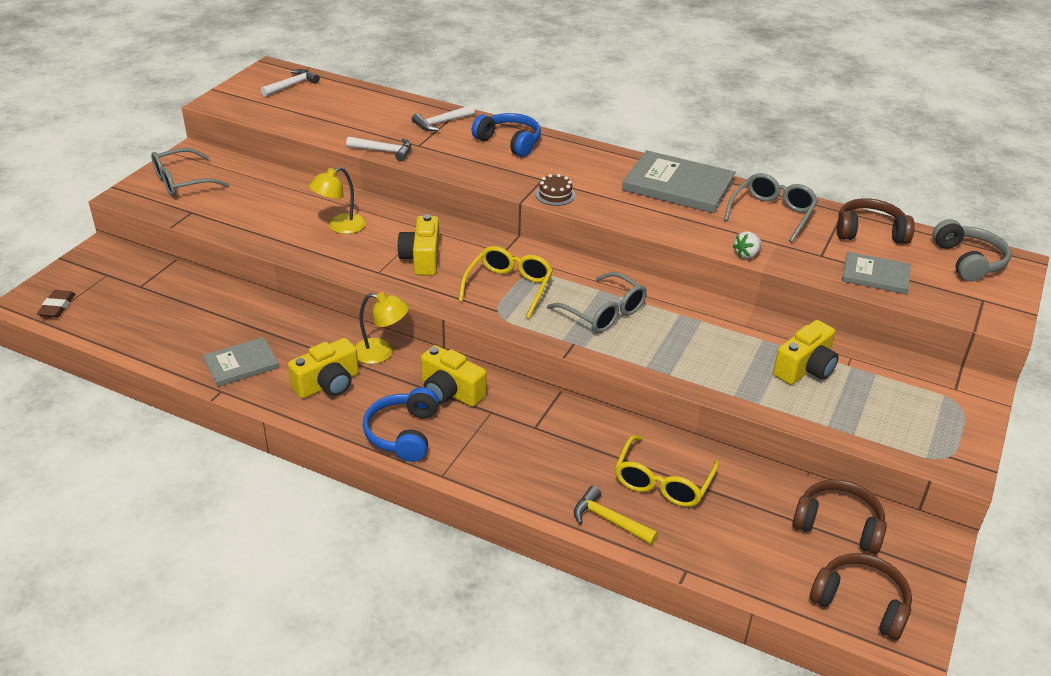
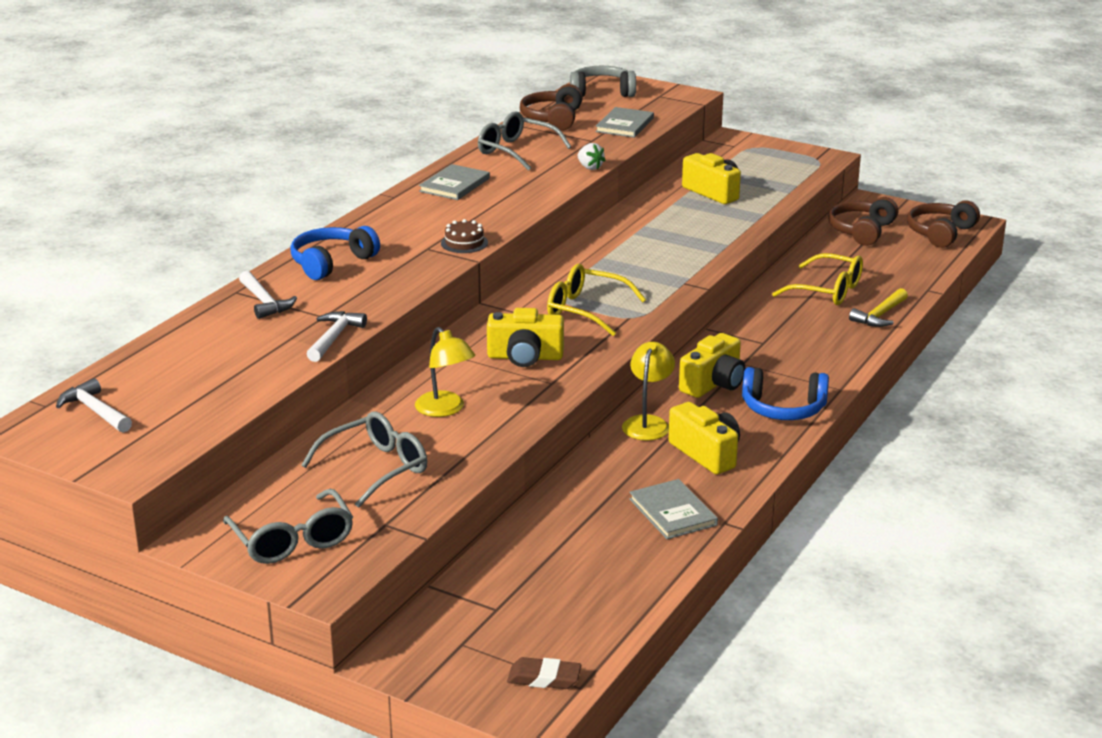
camera: 85 degrees left, 10 degrees down
grey glasses [547,272,647,333] -> grey glasses moved to [301,412,427,508]
grey book [622,150,736,213] -> grey book [419,164,490,200], size x0.59

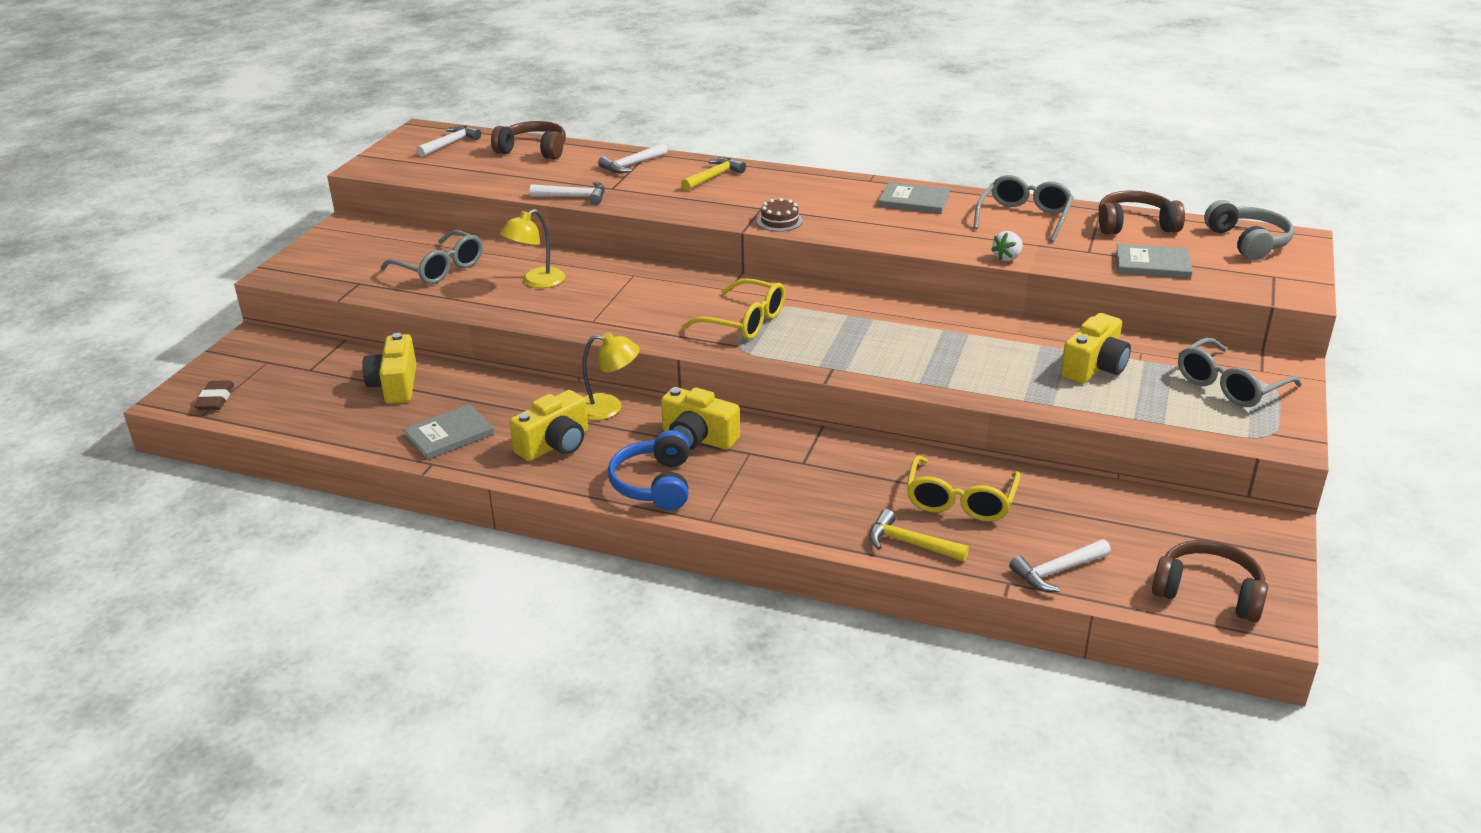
camera: 80 degrees right, 5 degrees up
grey glasses [223,489,353,564] -> grey glasses moved to [1178,337,1302,407]
blue headphones [290,226,380,280] -> yellow hammer [681,157,746,191]
yellow camera [487,308,564,367] -> yellow camera moved to [362,333,416,404]
yellow glasses [547,264,646,336] -> yellow glasses turned 105 degrees clockwise [681,278,785,340]
brown headphones [828,197,898,246] -> brown headphones moved to [491,121,566,159]
none -> white hammer [1009,539,1111,592]

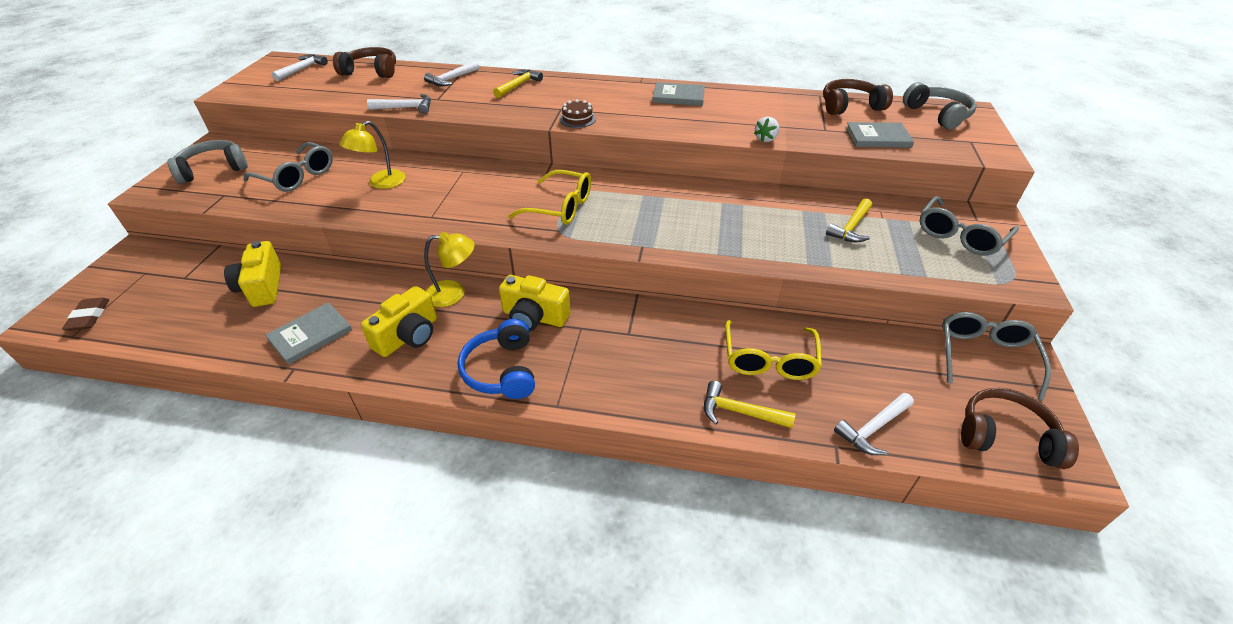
camera: 10 degrees left, 10 degrees up
grey glasses [974,175,1074,242] -> grey glasses moved to [942,312,1051,401]
yellow camera [1061,313,1131,384] -> yellow hammer [826,198,872,242]
none -> grey headphones [167,140,248,184]

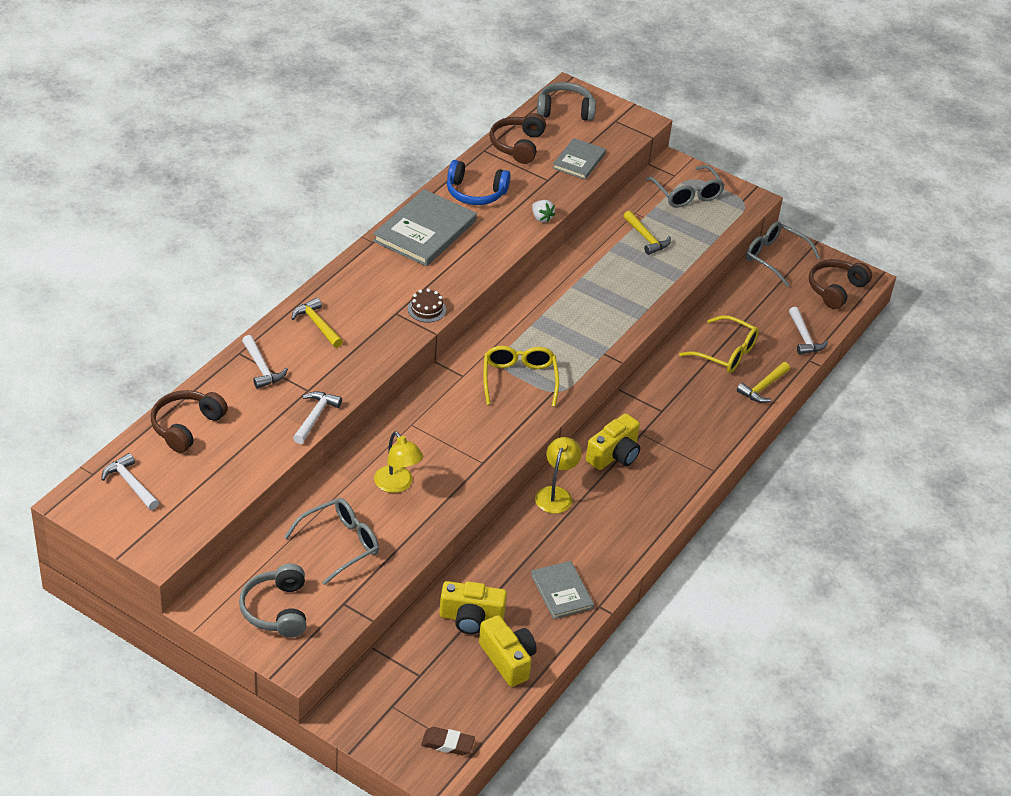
camera: 70 degrees left, 0 degrees up
yellow camera [361,286,437,357] -> yellow camera moved to [479,615,537,687]
blue headphones [458,319,535,399] -> blue headphones moved to [447,160,511,205]
yellow glasses [508,170,591,225] -> yellow glasses turned 45 degrees counterclockwise [483,346,559,407]
grey book [652,82,705,106] -> grey book [373,189,477,266], size x1.70

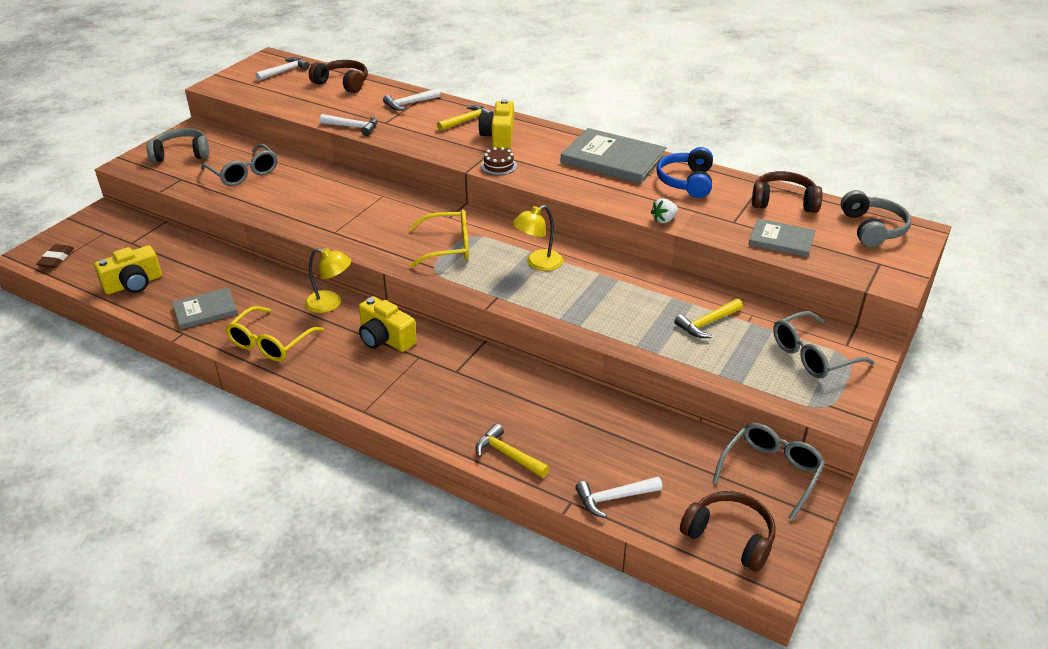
camera: 90 degrees right, 5 degrees down
yellow lamp [374,431,423,493] -> yellow lamp moved to [512,205,563,271]
yellow camera [439,581,507,635] -> yellow camera moved to [479,99,514,149]
yellow glasses [679,315,759,373] -> yellow glasses moved to [226,306,324,361]

